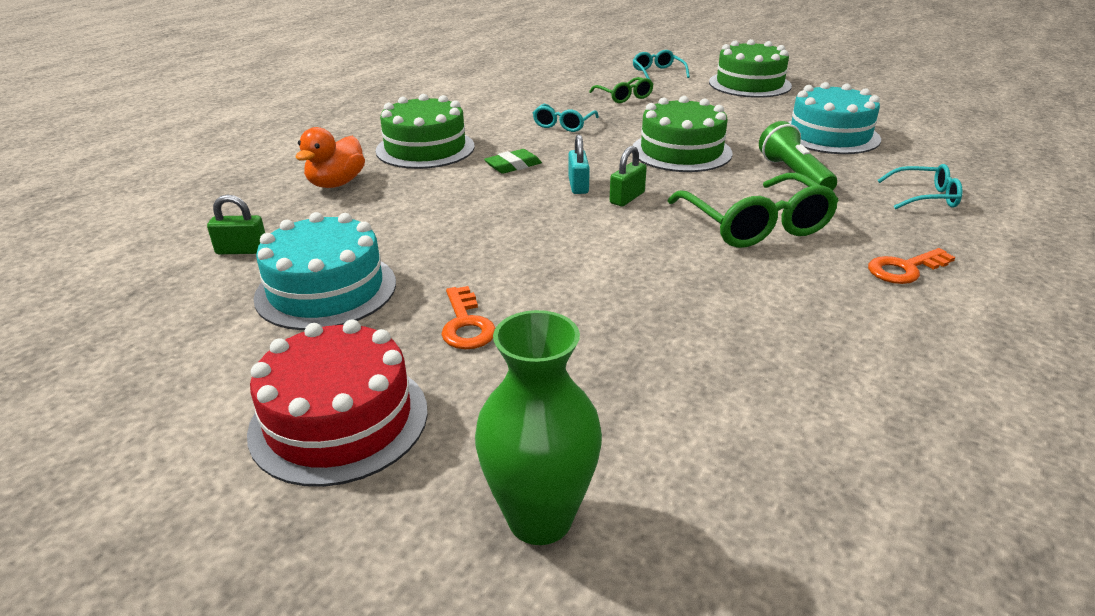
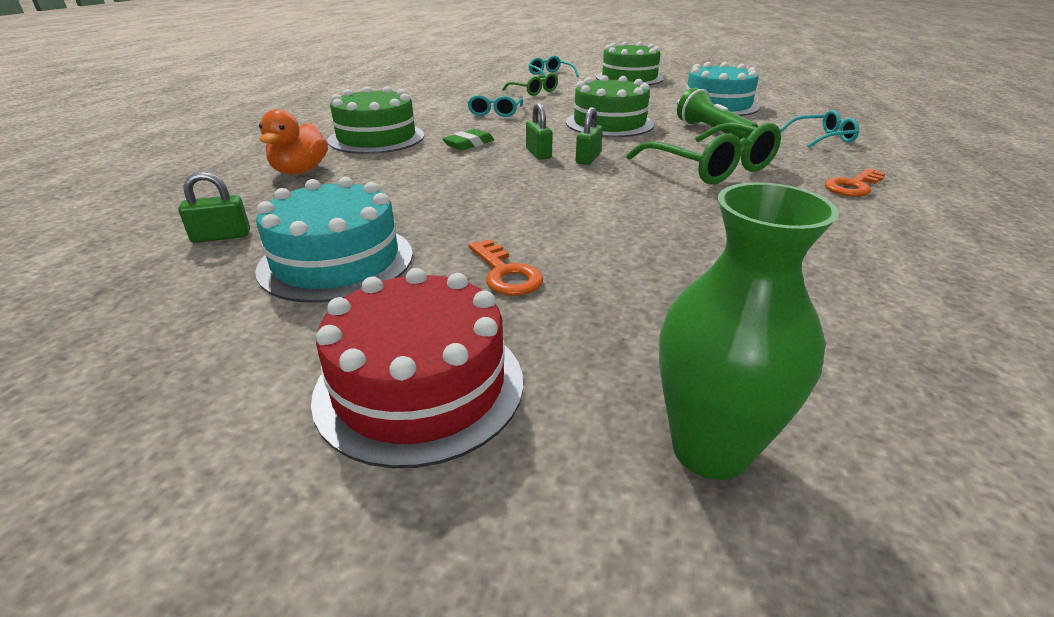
camera: 15 degrees left, 0 degrees up
turquoise padlock [568,135,590,194] -> green padlock [526,103,553,160]

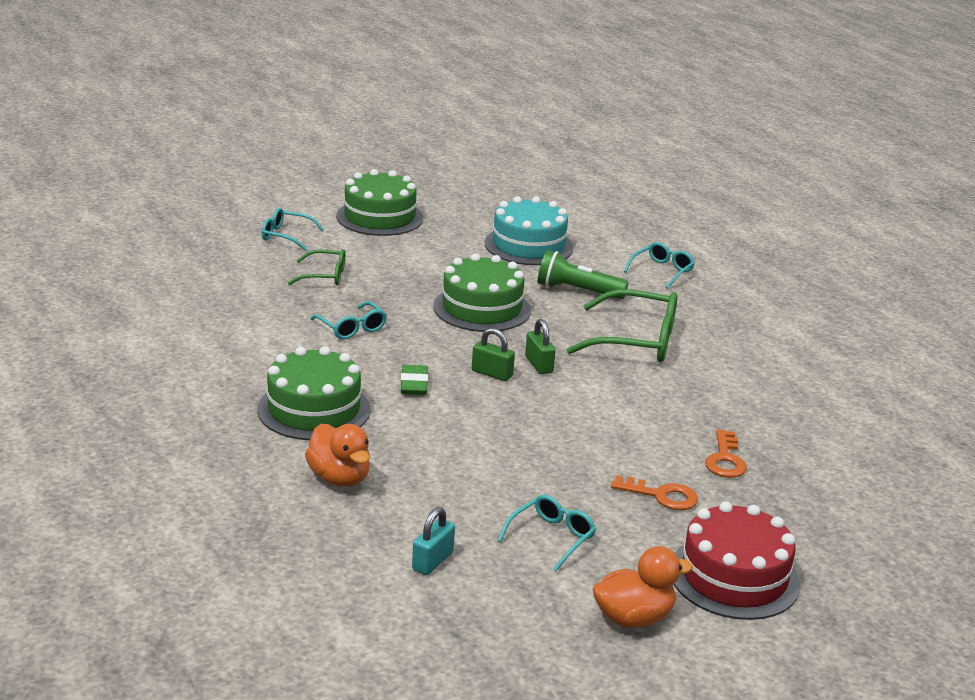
camera: 45 degrees left, 5 degrees down
green padlock [178,172,250,243] -> turquoise padlock [412,507,455,575]
turquoise cake [255,177,413,303] -> turquoise glasses [498,495,596,571]
green vase [659,182,839,480] -> none
orange key [825,168,886,197] -> orange key moved to [705,429,747,478]
none -> orange duck [593,546,693,628]

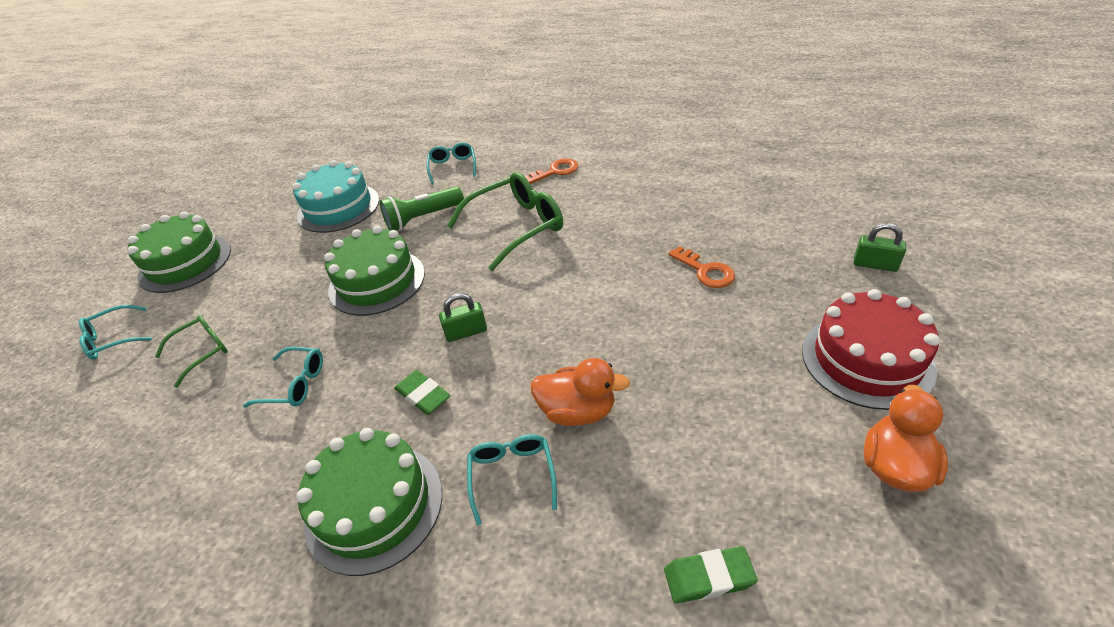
camera: 40 degrees left, 15 degrees up
orange duck [305,424,370,487] -> orange duck moved to [530,358,630,426]
turquoise padlock [412,507,455,575] -> green eraser [664,546,758,604]
turquoise glasses [498,495,596,571] -> turquoise glasses moved to [467,434,557,525]
green padlock [525,319,556,374] -> green padlock moved to [854,223,906,272]
orange key [611,475,698,510] -> orange key moved to [524,158,578,184]

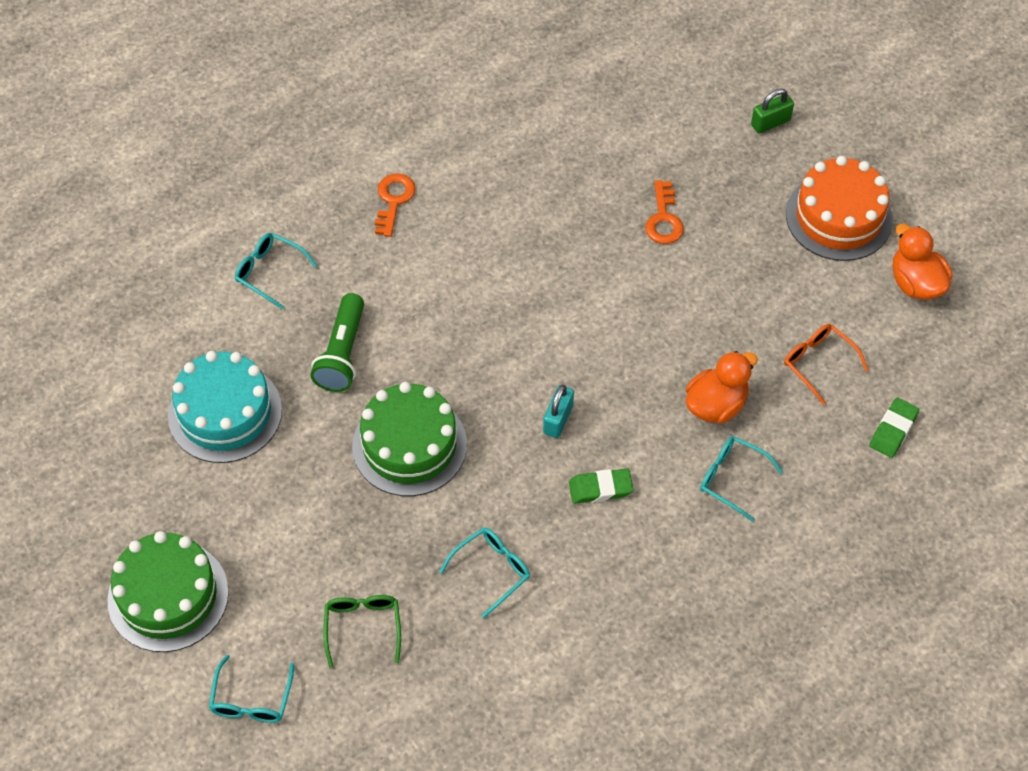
camera: 55 degrees left, 15 degrees up
green cake [296,428,442,576] -> none
green padlock [439,293,487,342] -> turquoise padlock [543,385,574,438]
green glasses [447,172,563,271] -> none
orange key [668,246,735,288] -> orange key turned 90 degrees clockwise [645,180,684,244]
red cake [802,289,940,410] -> orange cake [786,156,893,261]
none -> orange glasses [784,324,868,405]

